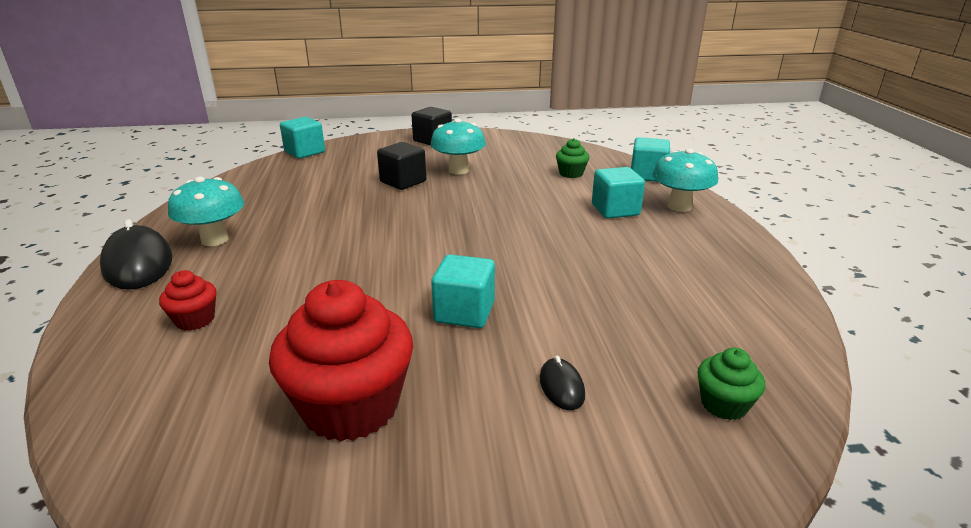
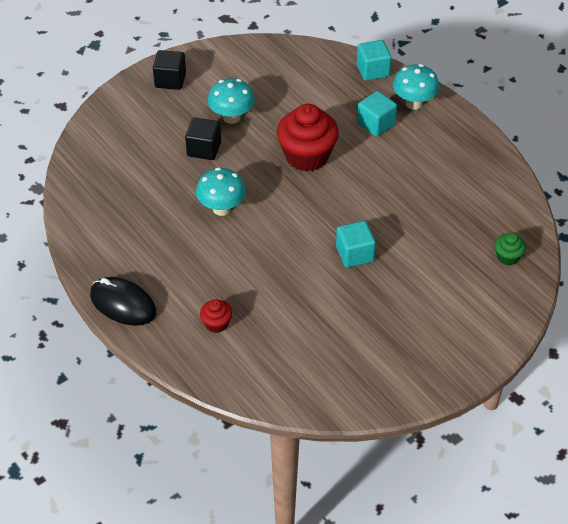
camera: 30 degrees left, 20 degrees up
turquoise mushroom [168,177,244,246] -> turquoise mushroom moved to [196,167,246,216]
red cupcake [269,280,413,442] -> red cupcake moved to [277,104,339,171]
turquoise cube [280,117,325,159] -> none
black mouse [540,355,585,410] -> none
green cupcake [556,138,589,178] -> none

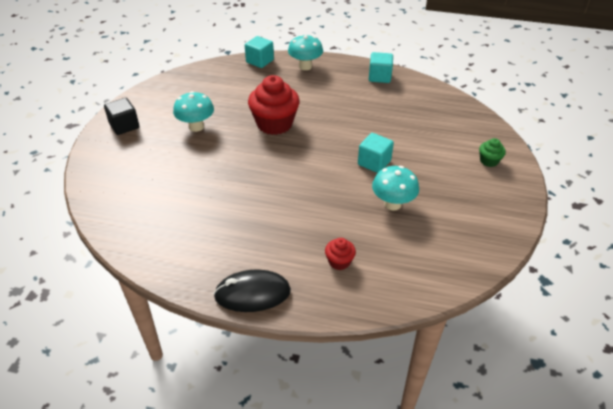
camera: 40 degrees left, 5 degrees down
black cube [185,118,221,160] -> none
turquoise mushroom [196,167,246,216] -> turquoise mushroom moved to [372,166,419,211]
turquoise cube [357,91,397,137] -> turquoise cube moved to [369,52,393,83]
green cupcake [495,233,526,265] -> green cupcake moved to [479,138,506,167]

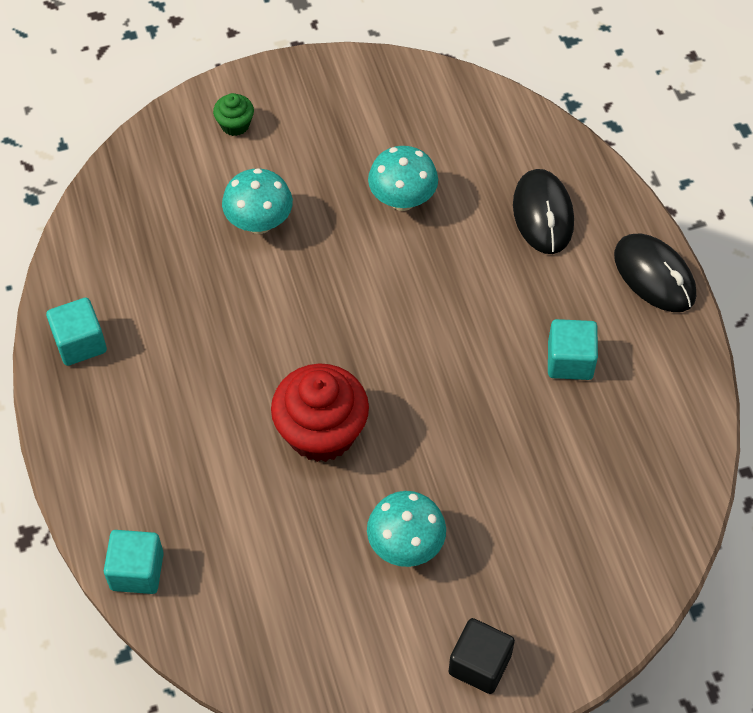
camera: 120 degrees left, 15 degrees up
turquoise mushroom [288,34,323,70] -> turquoise mushroom moved to [222,168,293,234]
red cupcake [325,238,356,270] -> black mouse [513,169,574,254]
turquoise cube [358,133,394,173] -> turquoise cube moved to [548,319,598,380]

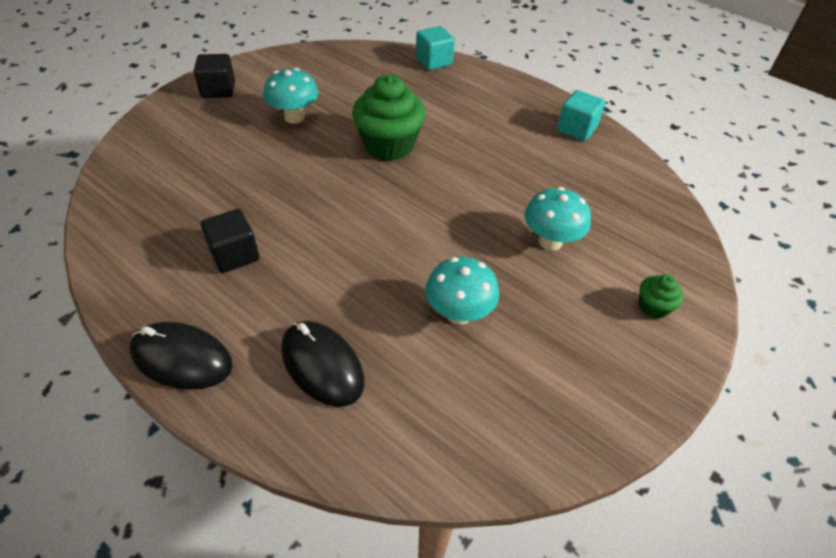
camera: 145 degrees right, 10 degrees down
red cupcake [271,363,369,462] -> green cupcake [352,75,426,161]
turquoise cube [548,319,598,380] -> black cube [201,209,259,273]

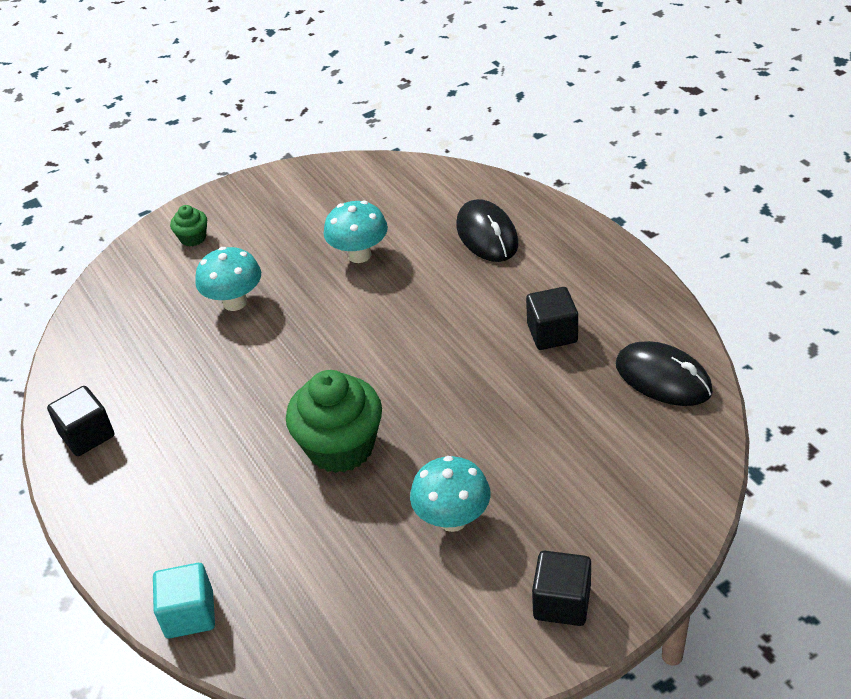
camera: 155 degrees left, 5 degrees down
black mouse [129,322,233,390] -> black mouse moved to [616,341,713,406]
turquoise cube [557,90,605,141] -> black cube [47,386,114,456]

